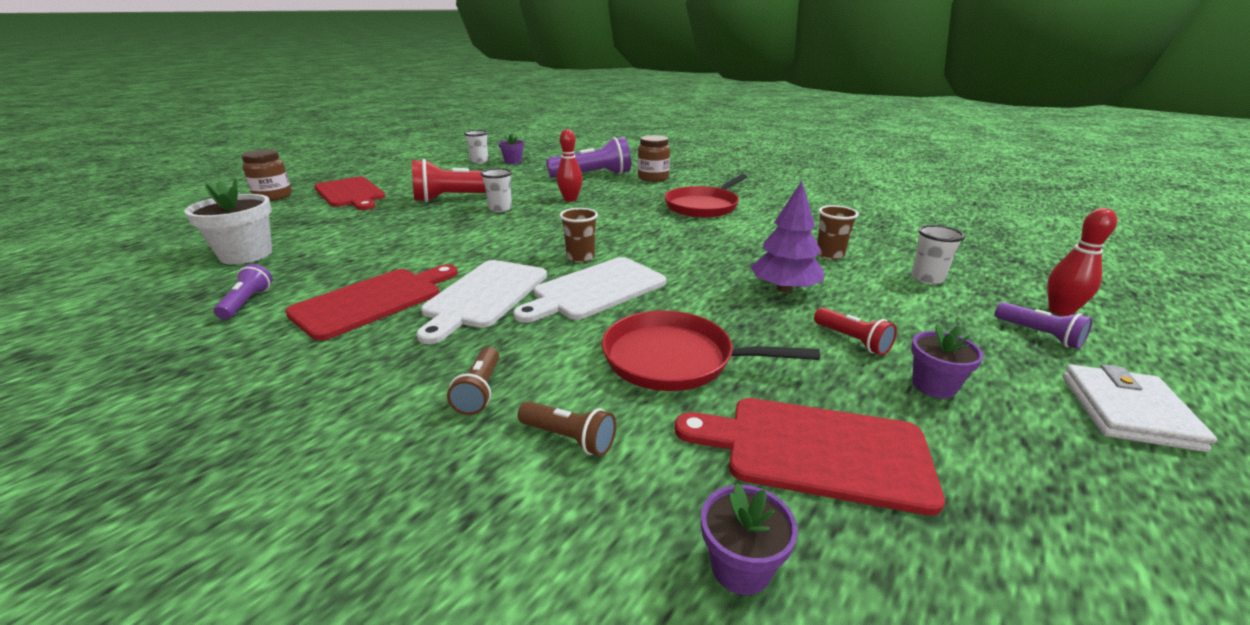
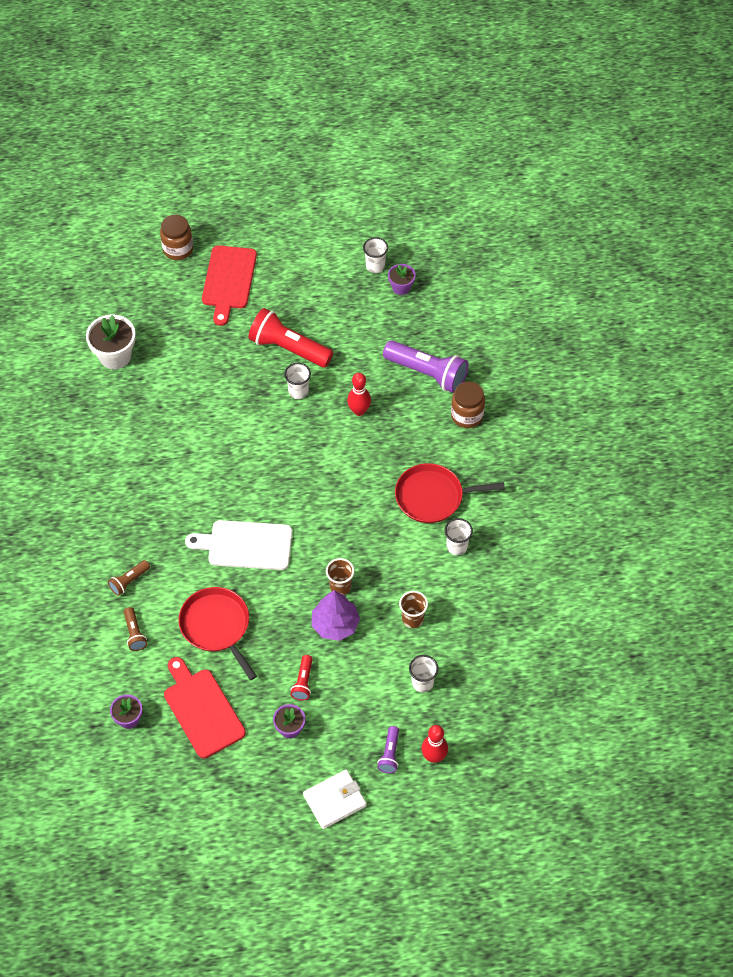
camera: 45 degrees right, 30 degrees up
purple flashlight [214,264,272,319] -> none
red cutting board [285,264,458,341] -> none
white cutting board [416,260,547,344] -> none
brown cup [559,208,598,263] -> brown cup moved to [326,558,354,595]
none -> white cup [445,518,473,555]

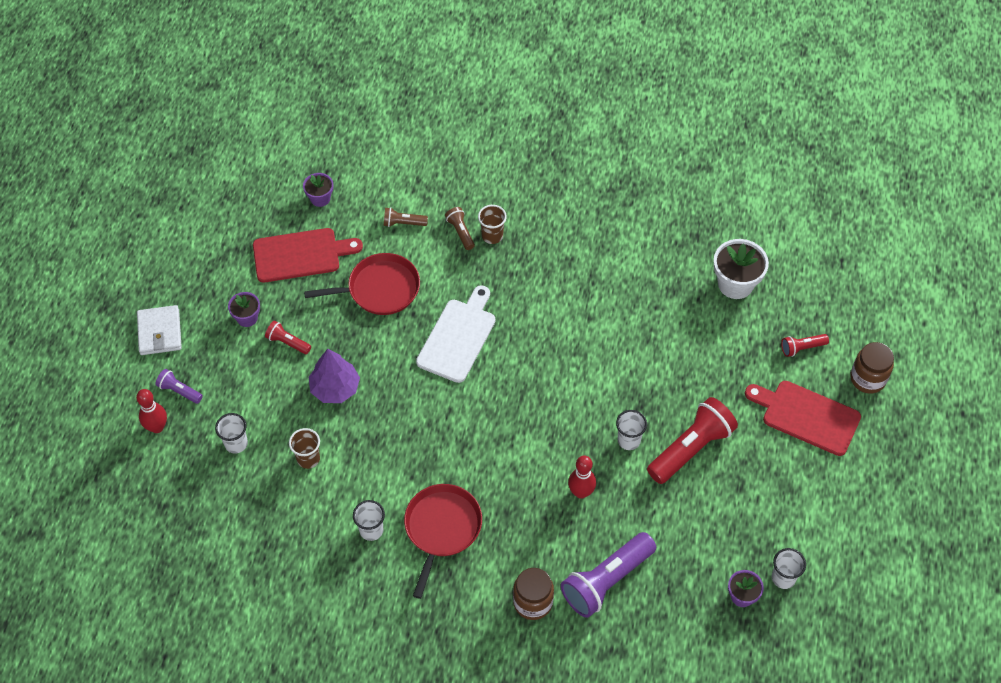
camera: 110 degrees right, 0 degrees up
brown cup [326,558,354,595] -> brown cup moved to [478,205,507,244]
none -> red flashlight [781,334,829,357]

